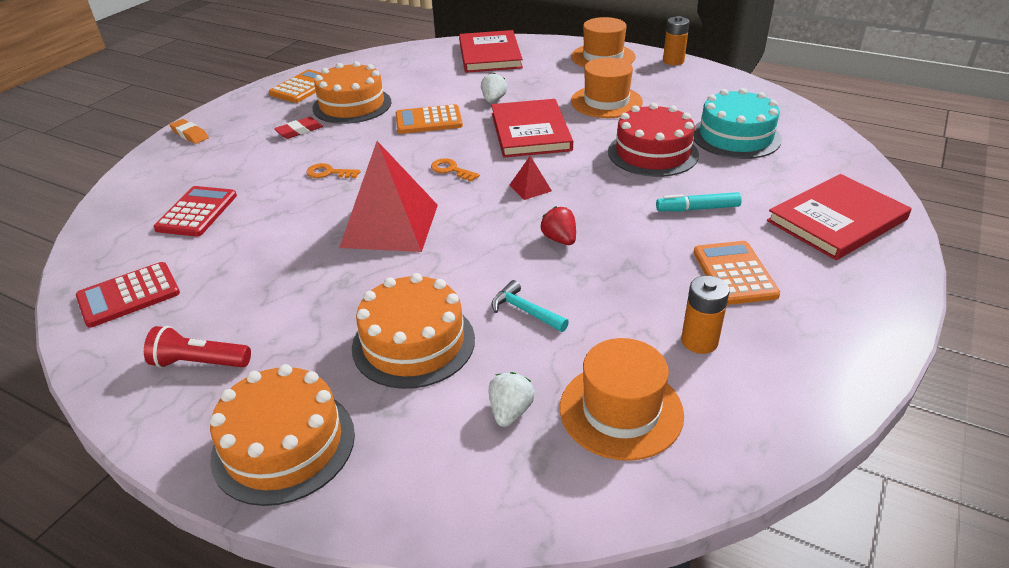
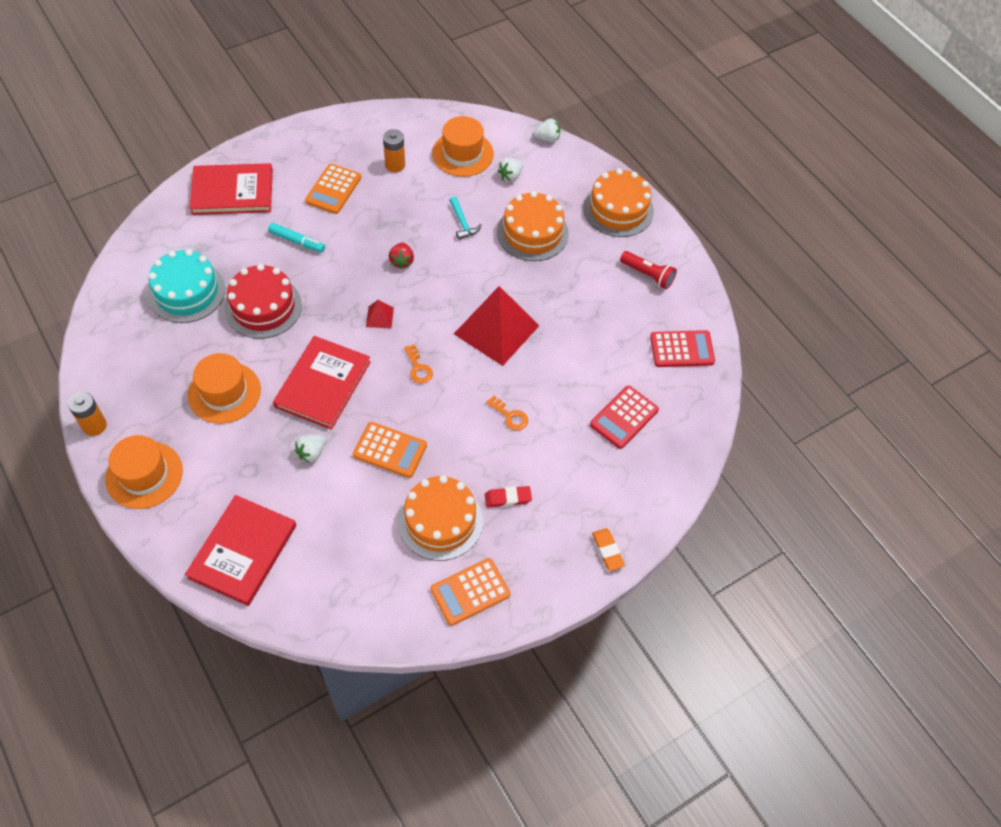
camera: 155 degrees left, 20 degrees up
none -> white strawberry [533,118,560,142]

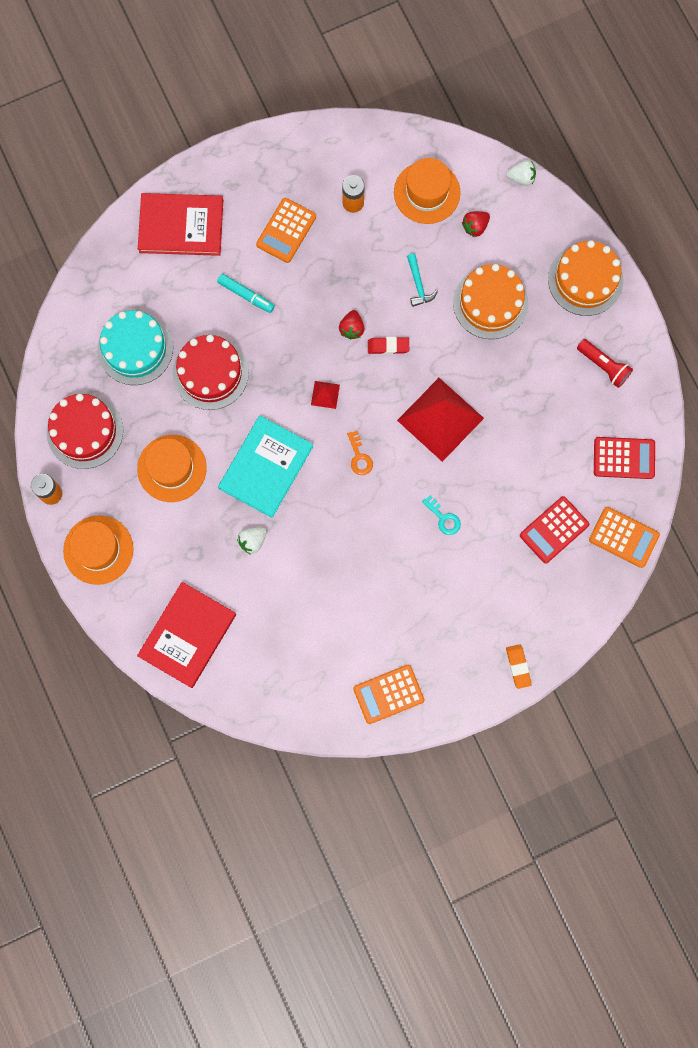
camera: 10 degrees right, 20 degrees up
red book [273,336,371,430] -> turquoise book [218,415,313,518]
orange calculator [353,422,427,478] -> orange calculator moved to [589,507,660,568]
orange cake [398,475,483,561] -> none
red eraser [485,486,532,508] -> red eraser moved to [368,337,409,354]
orange key [486,395,528,430] -> turquoise key [422,495,461,535]
white strawberry [498,158,523,182] -> red strawberry [462,211,490,237]
none -> red cake [46,394,123,469]

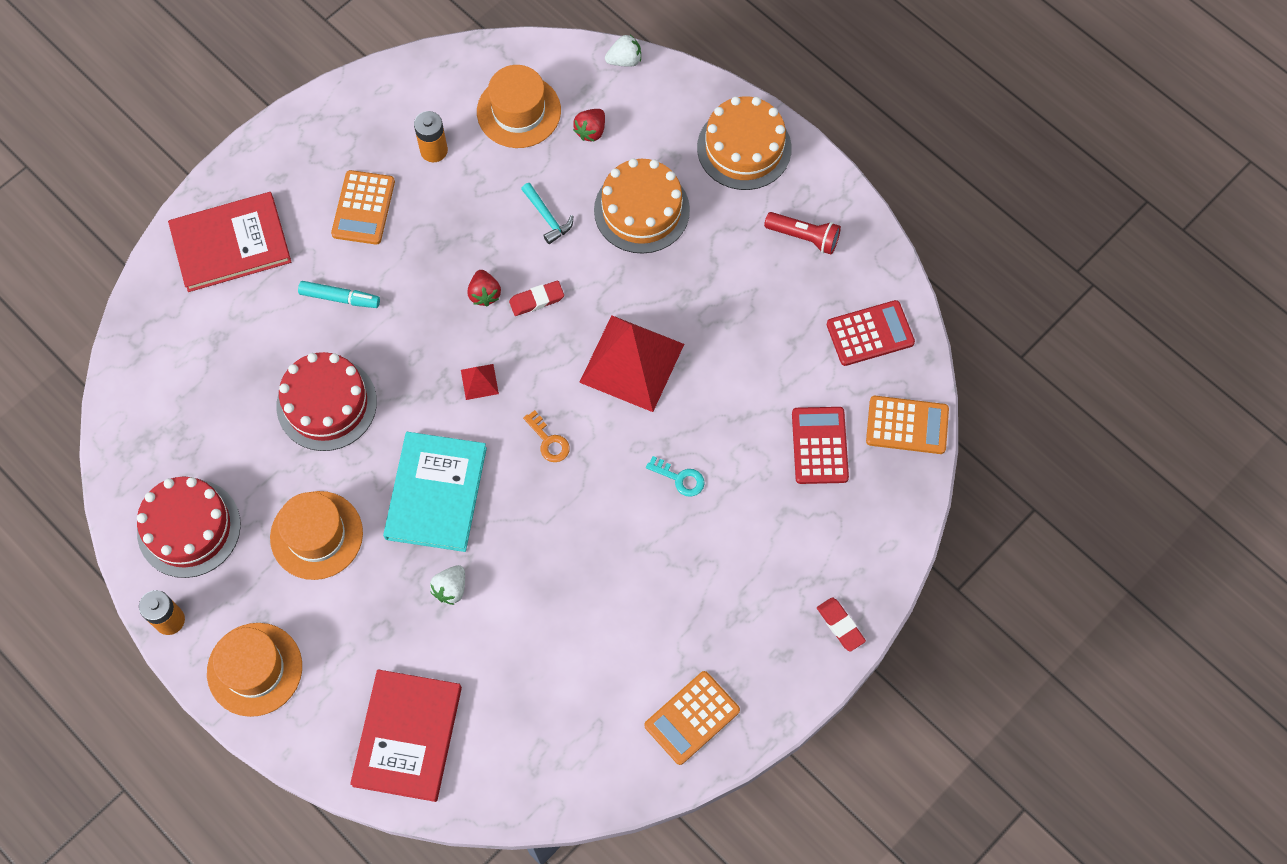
camera: 20 degrees left, 10 degrees down
turquoise cake [97,310,173,385] -> none
orange eraser [506,644,532,689] -> red eraser [817,597,866,652]
red calculator [520,496,589,564] -> red calculator turned 150 degrees clockwise [792,407,849,484]

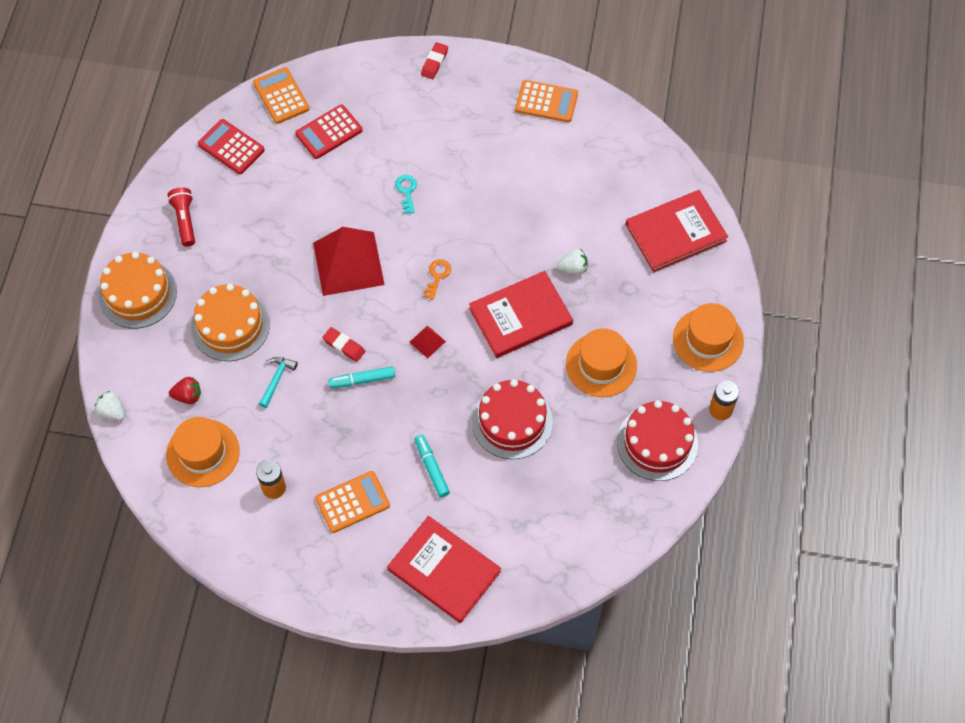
camera: 125 degrees left, 5 degrees down
turquoise book [383,432,487,552] -> red book [469,271,573,358]
red strawberry [467,270,501,306] -> turquoise marker [328,366,395,388]

